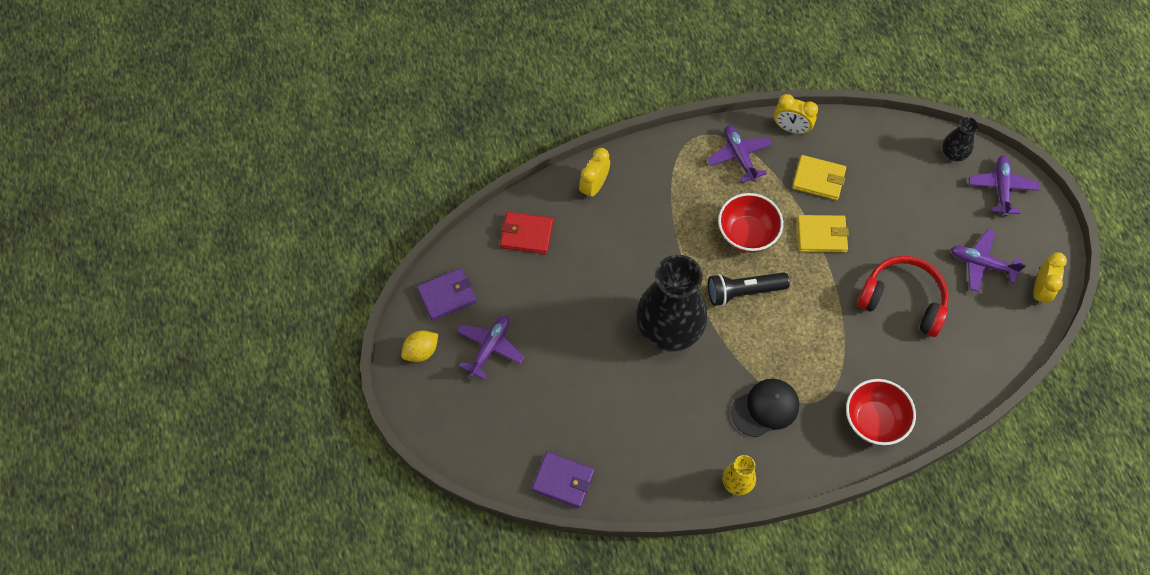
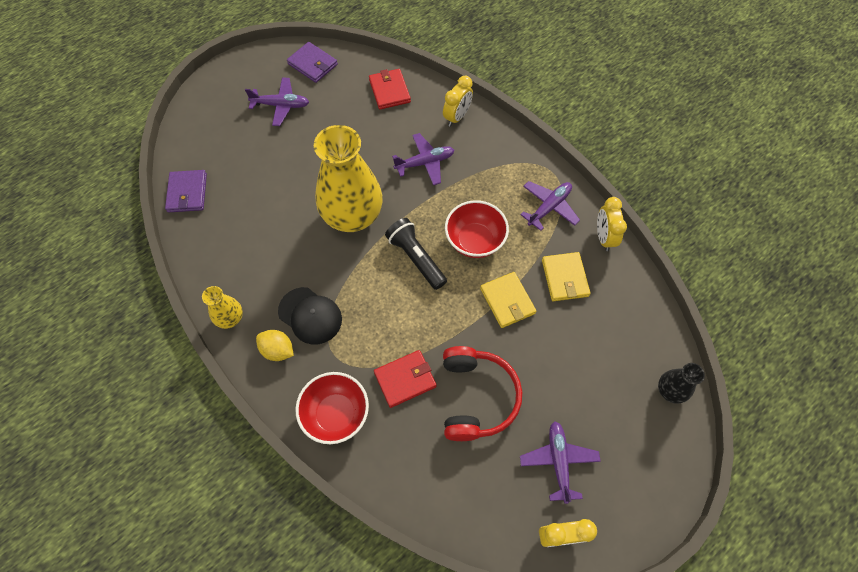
camera: 65 degrees right, 0 degrees up
yellow lemon [401,331,438,362] -> yellow lemon moved to [256,330,294,361]
yellow clock [579,148,610,199] -> yellow clock turned 120 degrees clockwise [443,76,473,127]
black vase [636,255,707,352] -> yellow vase [314,125,383,232]
purple plane [969,155,1039,216] -> purple plane moved to [392,133,454,185]
none -> red wallet [374,350,436,408]

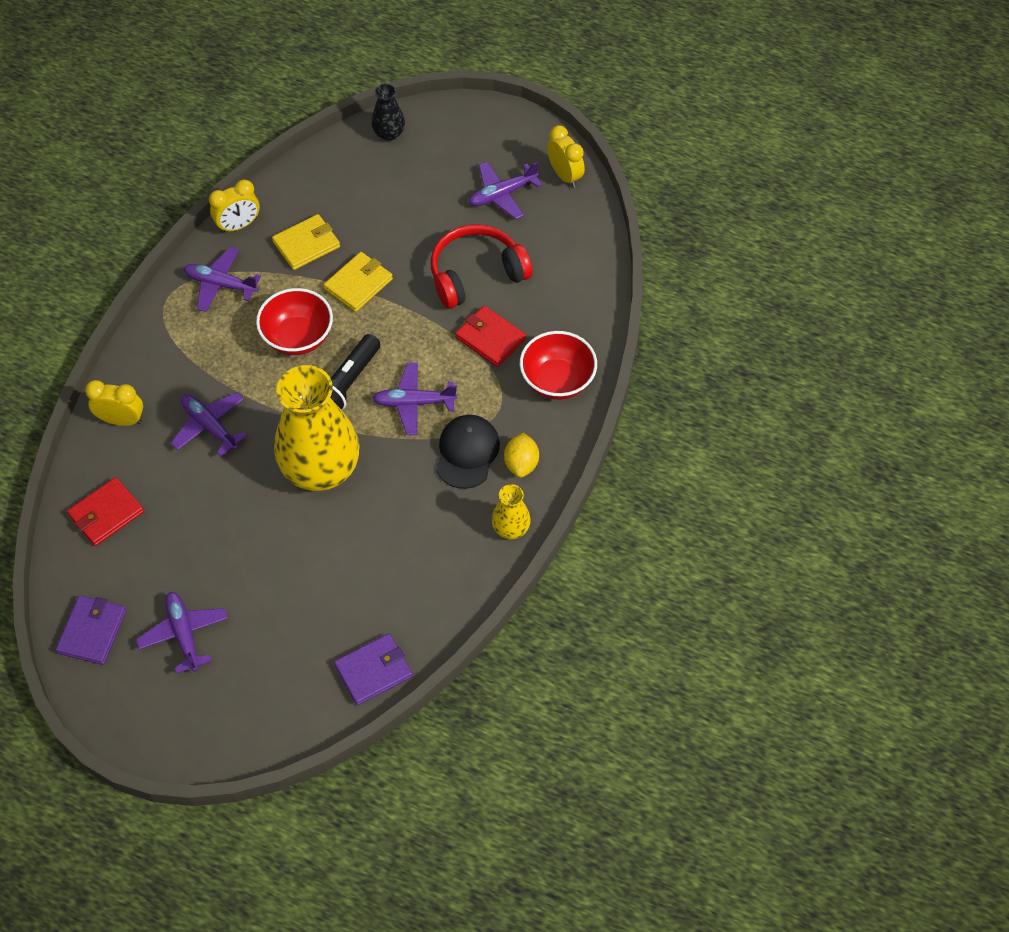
camera: 115 degrees left, 5 degrees down
none -> purple plane [372,363,457,435]

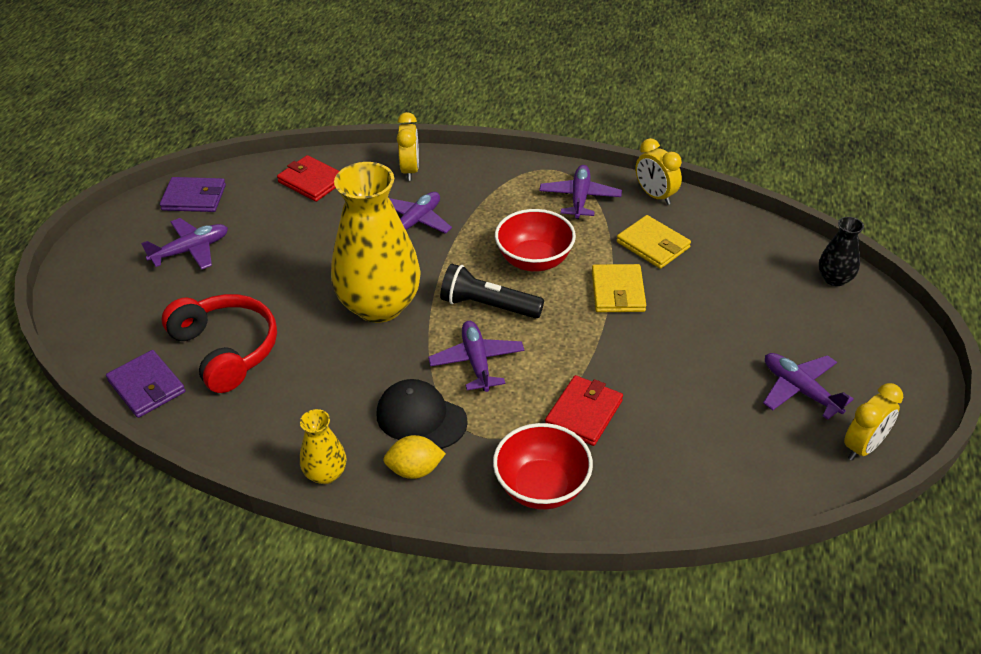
camera: 80 degrees right, 15 degrees down
yellow wallet [324,252,393,312] -> yellow wallet turned 60 degrees clockwise [592,264,646,312]
red headphones [431,224,533,309] -> red headphones moved to [162,294,277,393]
black cap [436,415,500,489] -> black cap turned 150 degrees counterclockwise [376,379,468,449]

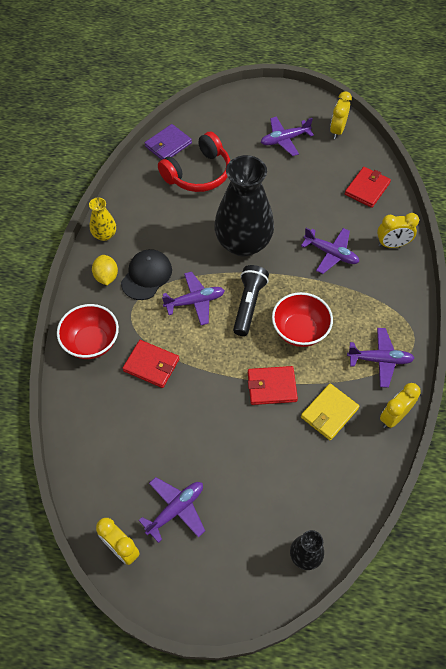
camera: 85 degrees right, 15 degrees up
purple plane [141,218,228,270] -> purple plane turned 105 degrees clockwise [261,116,314,156]
purple wallet [160,177,226,212] -> yellow clock [330,91,352,139]
yellow vase [331,162,421,323] -> black vase [214,155,274,257]
yellow wallet [592,264,646,312] -> red wallet [248,366,298,405]

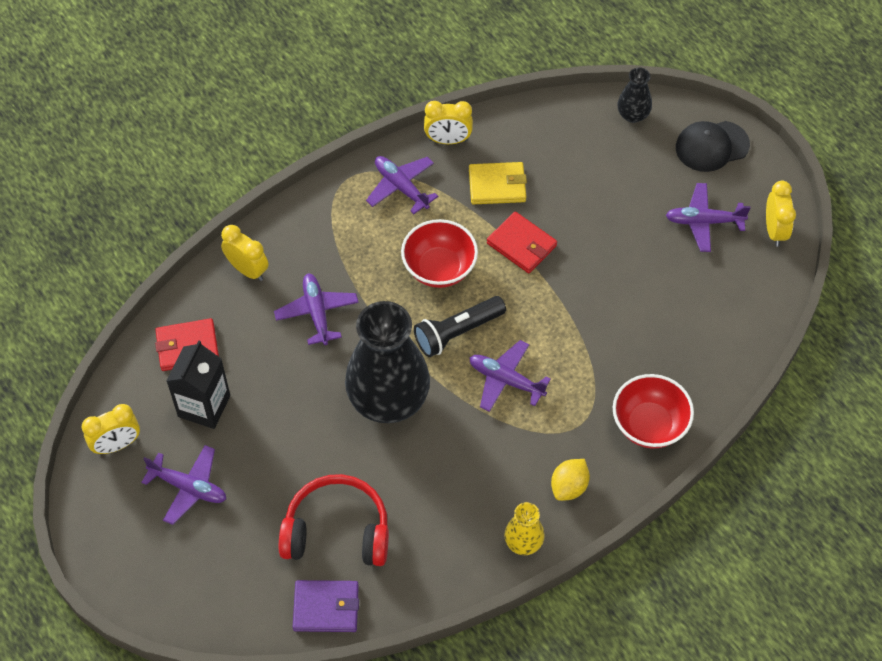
camera: 135 degrees left, 0 degrees up
black cap [121,249,172,300] -> black cap moved to [676,121,750,172]
red wallet [123,340,179,388] -> none
none -> black carton [167,340,230,429]

